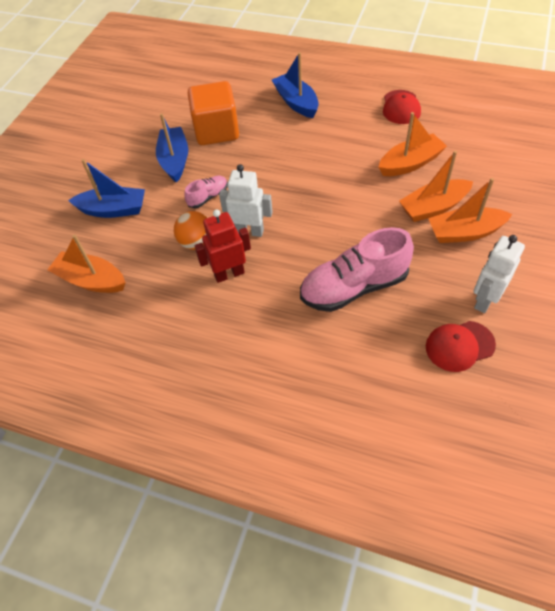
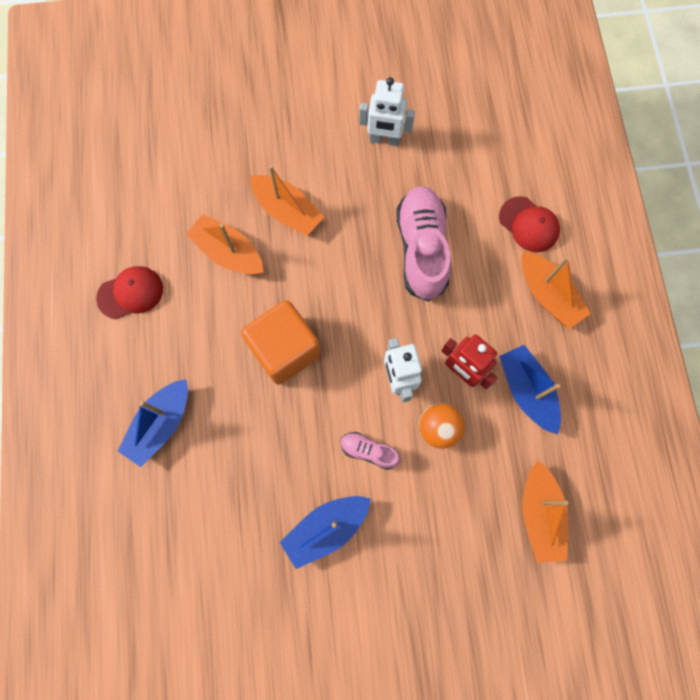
camera: 120 degrees left, 20 degrees up
blue boat [68,159,145,218] -> blue boat moved to [499,345,561,435]
orange cube [188,81,239,145] -> orange cube moved to [241,300,321,385]
pink shoe [300,227,414,312] -> pink shoe turned 135 degrees counterclockwise [396,186,451,301]
red cap [426,321,496,372] -> red cap moved to [499,196,560,252]
orange boat [428,178,512,243] -> orange boat moved to [521,251,591,329]

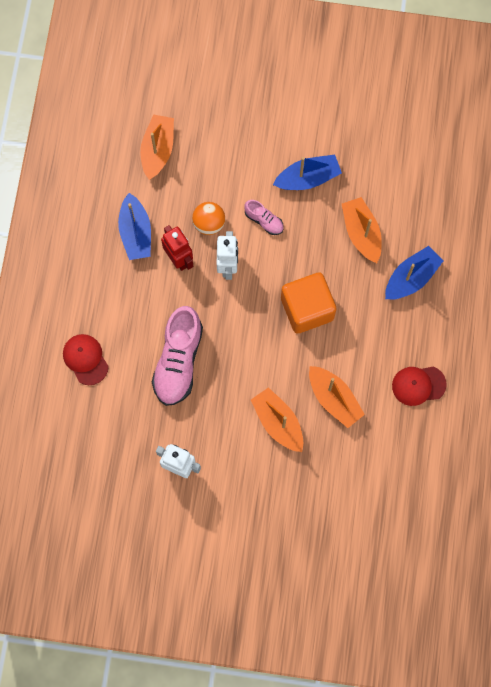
camera: 165 degrees left, 0 degrees up
orange boat [521,251,591,329] -> orange boat moved to [342,197,382,263]

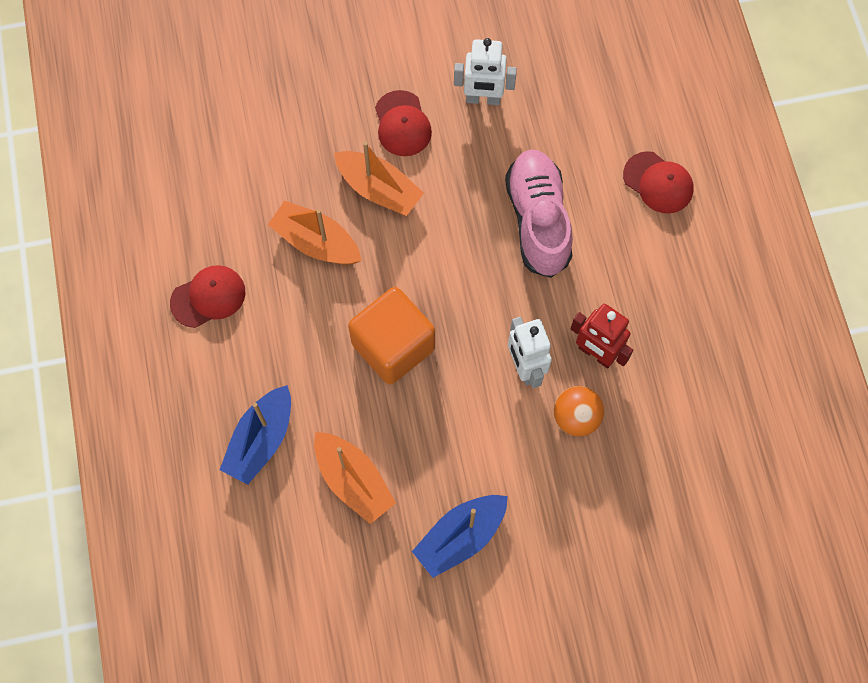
camera: 160 degrees right, 5 degrees down
blue boat [118,193,151,260] -> none
orange boat [140,114,174,180] -> none
pink shoe [244,200,284,235] -> none
none -> red cap [375,90,432,156]

